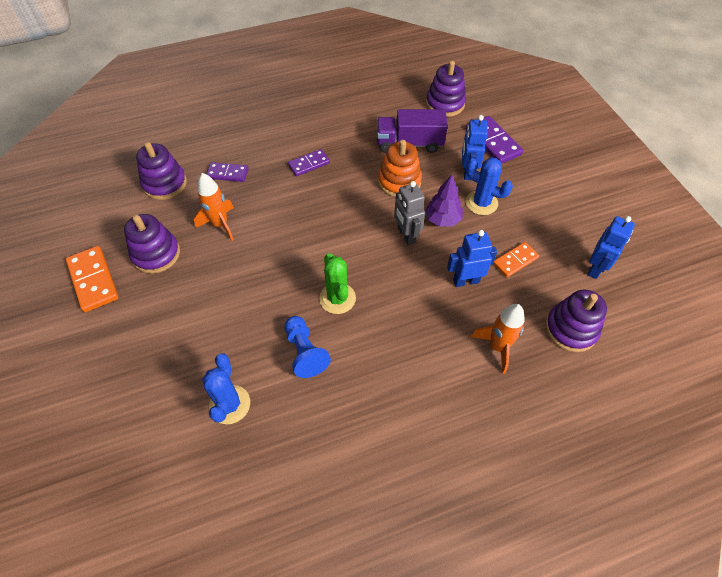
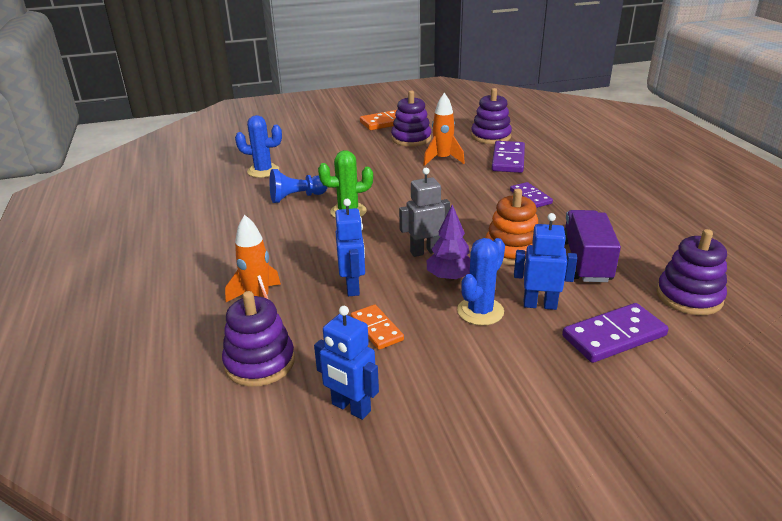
camera: 95 degrees right, 25 degrees down
purple domino [207,162,249,182] -> purple domino [492,141,525,173], size x1.56

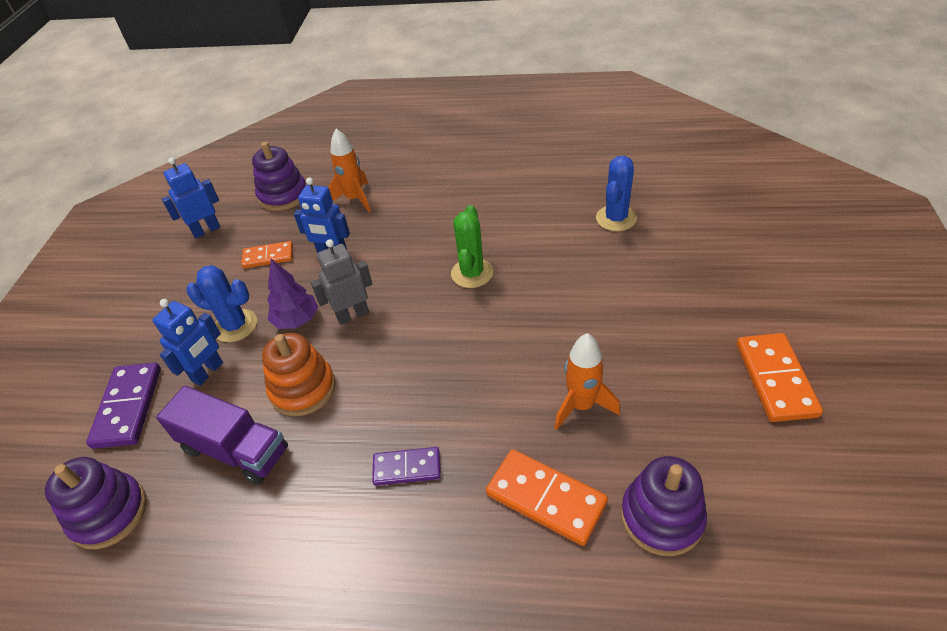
camera: 115 degrees right, 15 degrees up
blue pawn [270,169,328,203] -> none
purple stacking toy [391,91,431,147] -> none
grey robot [399,168,450,257] -> grey robot turned 120 degrees counterclockwise [311,239,372,325]
blue cactus [457,238,505,325] -> blue cactus turned 45 degrees counterclockwise [186,265,257,342]
purple domino [492,141,525,173] -> orange domino [486,449,608,546]

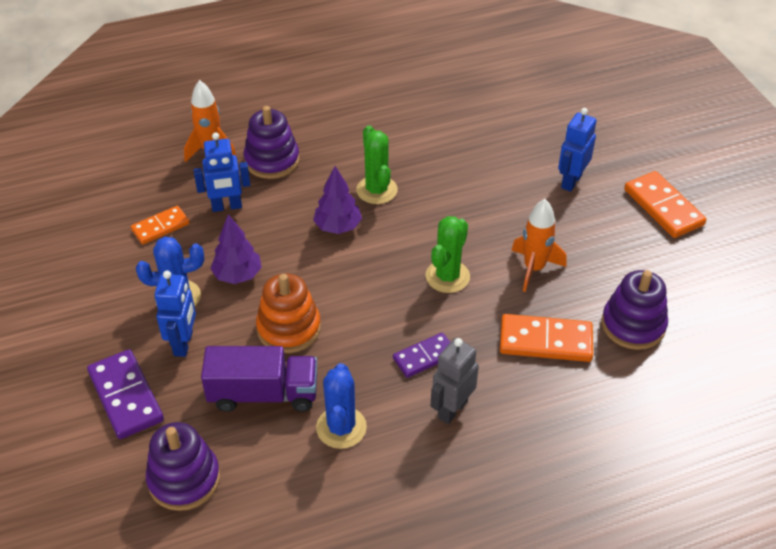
camera: 30 degrees left, 0 degrees up
blue robot [162,157,220,238] -> blue robot moved to [558,108,597,192]
purple stacking toy [252,142,306,211] -> purple stacking toy moved to [244,106,300,179]
grey robot [311,239,372,325] -> grey robot moved to [431,338,479,424]
blue cactus [596,156,637,231] -> blue cactus moved to [316,363,367,449]
none -> purple tree [313,166,362,234]
none -> green cactus [425,216,470,293]

